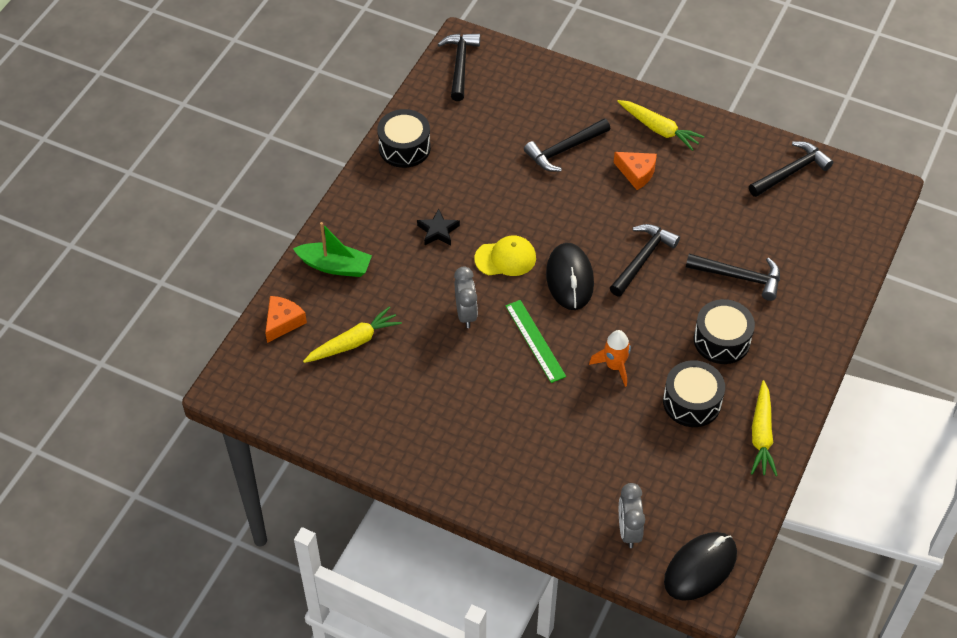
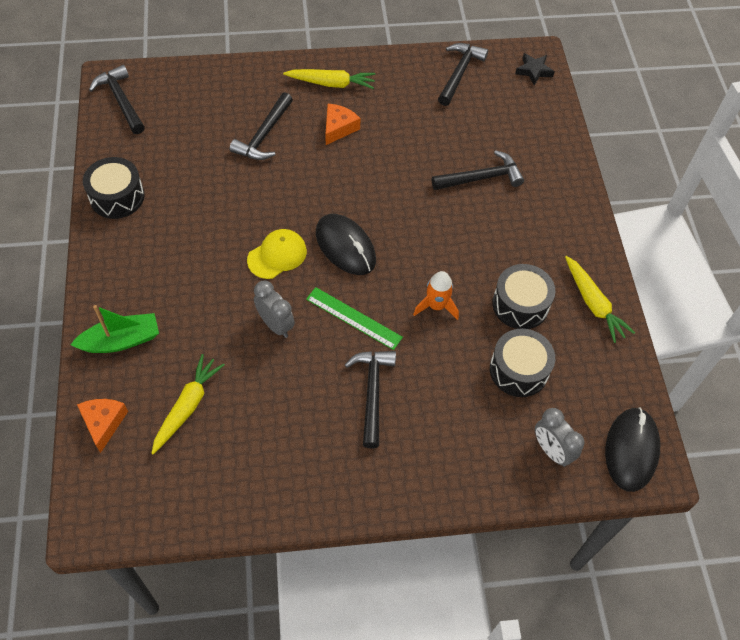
camera: 35 degrees left, 5 degrees up
black star [417,209,460,245] -> black star moved to [515,53,555,85]
black hammer [610,224,680,296] -> black hammer moved to [345,351,396,448]
orange cheese [614,152,657,190] -> orange cheese turned 60 degrees counterclockwise [325,104,361,145]
black drum [694,299,755,364] -> black drum moved to [490,329,555,397]

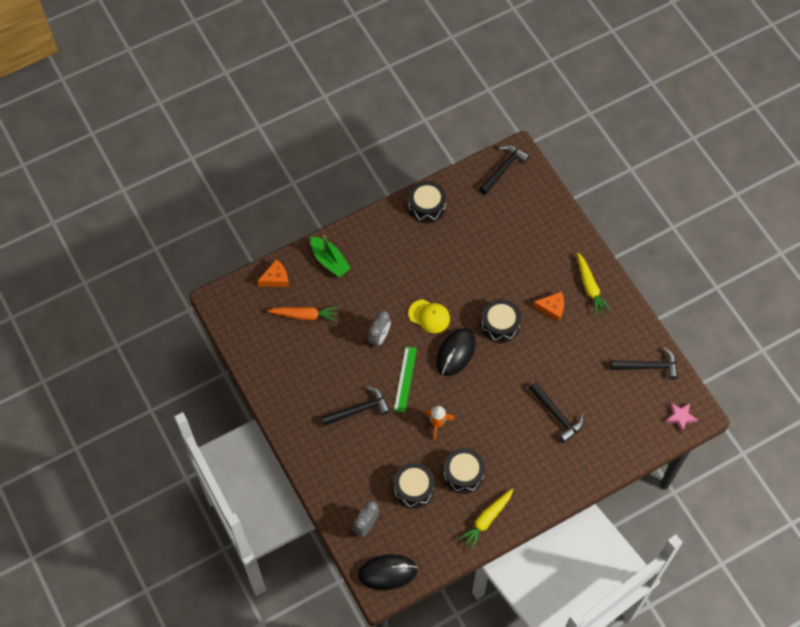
camera: 70 degrees right, 5 degrees up
yellow carrot [151,354,225,454] -> orange carrot [267,306,338,321]
black hammer [230,93,293,160] -> none
black star [515,53,555,85] -> pink star [666,403,697,432]
none -> black drum [481,299,521,343]

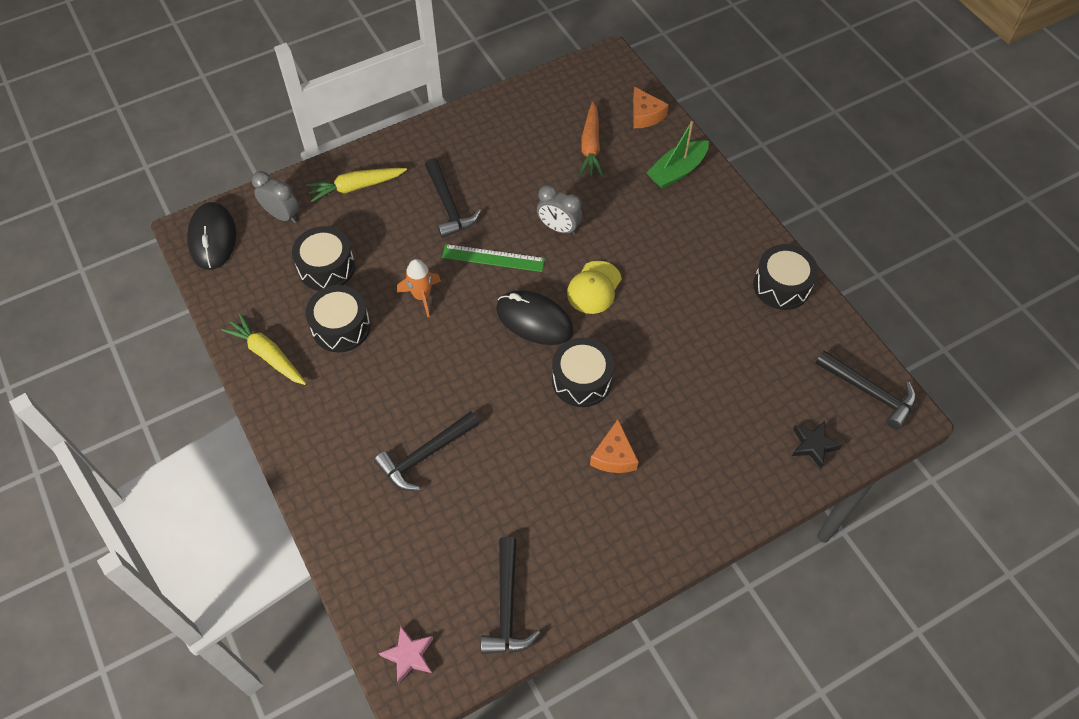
camera: 90 degrees right, 5 degrees down
yellow carrot [577,253,611,315] -> yellow carrot moved to [306,168,407,202]
none -> black star [792,421,842,469]

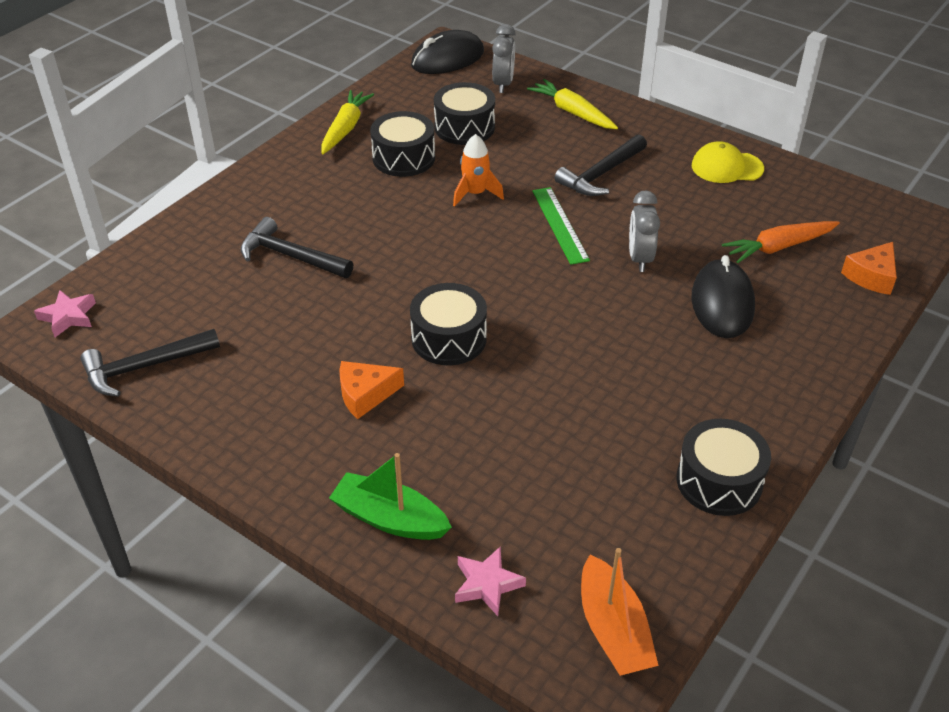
camera: 65 degrees right, 15 degrees down
black mouse [496,290,574,345] -> black mouse moved to [691,255,755,338]
yellow cap [567,261,622,314] -> yellow cap moved to [692,141,764,183]
green boat [646,121,709,189] -> green boat moved to [329,453,452,540]
black star [792,421,842,469] -> pink star [455,546,526,616]
black hammer [815,351,916,430] -> orange boat [581,548,659,676]

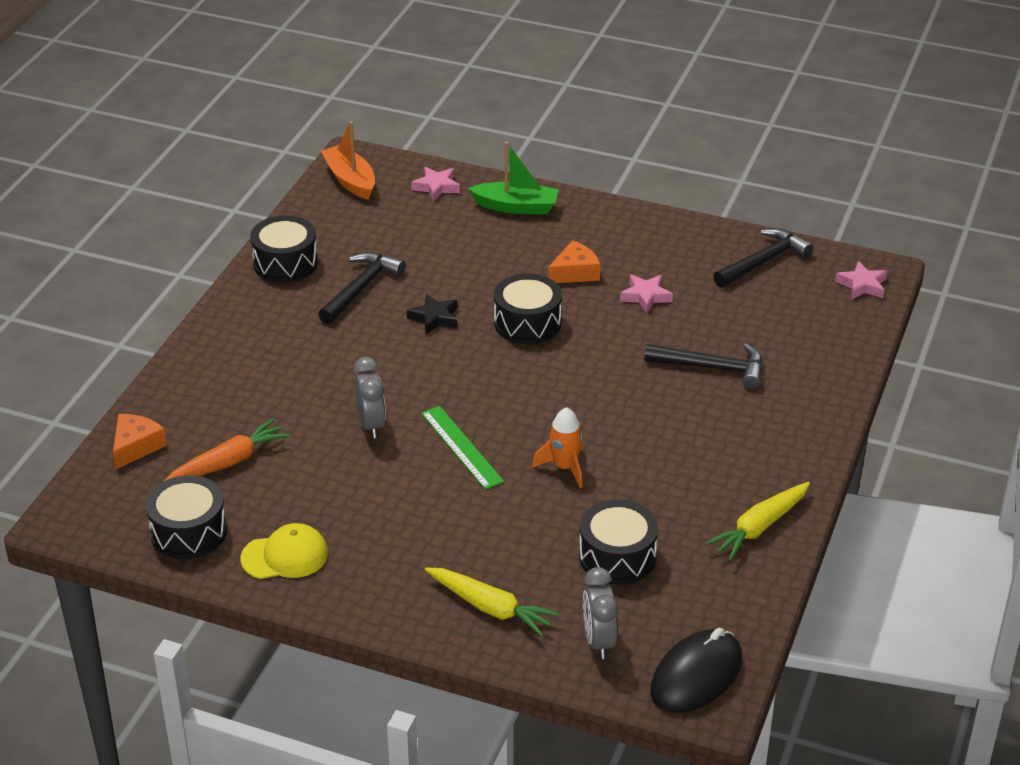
camera: 165 degrees right, 5 degrees down
yellow carrot [321,90,374,154] -> yellow carrot turned 45 degrees clockwise [705,482,810,561]
black drum [370,111,435,177] -> black drum moved to [146,475,227,559]
black hammer [555,134,647,196] -> black hammer moved to [318,252,405,324]
black mouse [691,255,755,338] -> none
none -> black star [407,294,457,334]
none -> pink star [620,274,673,313]

